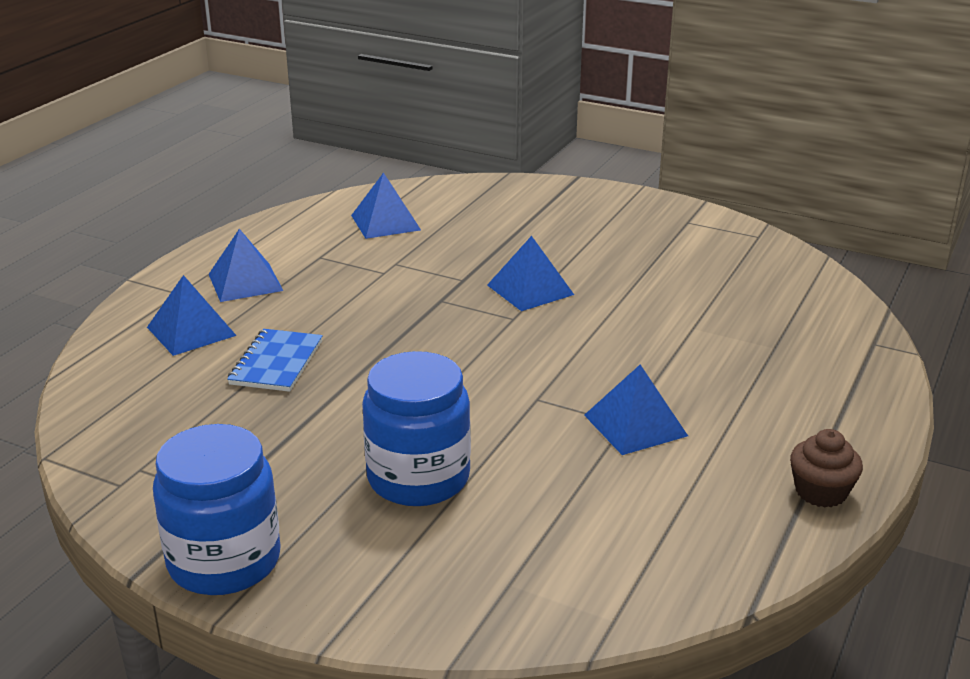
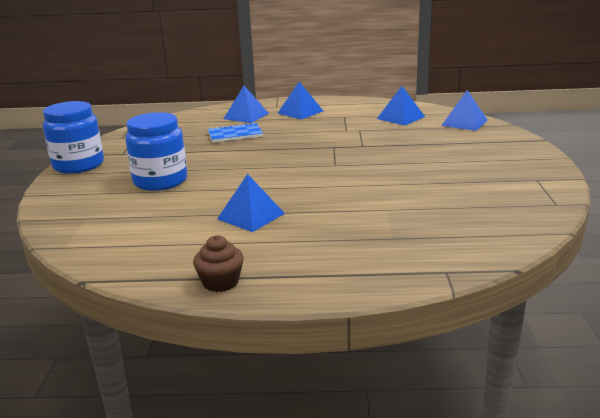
camera: 65 degrees right, 5 degrees down
blue pyramid [487,236,574,311] -> blue pyramid moved to [441,90,488,131]

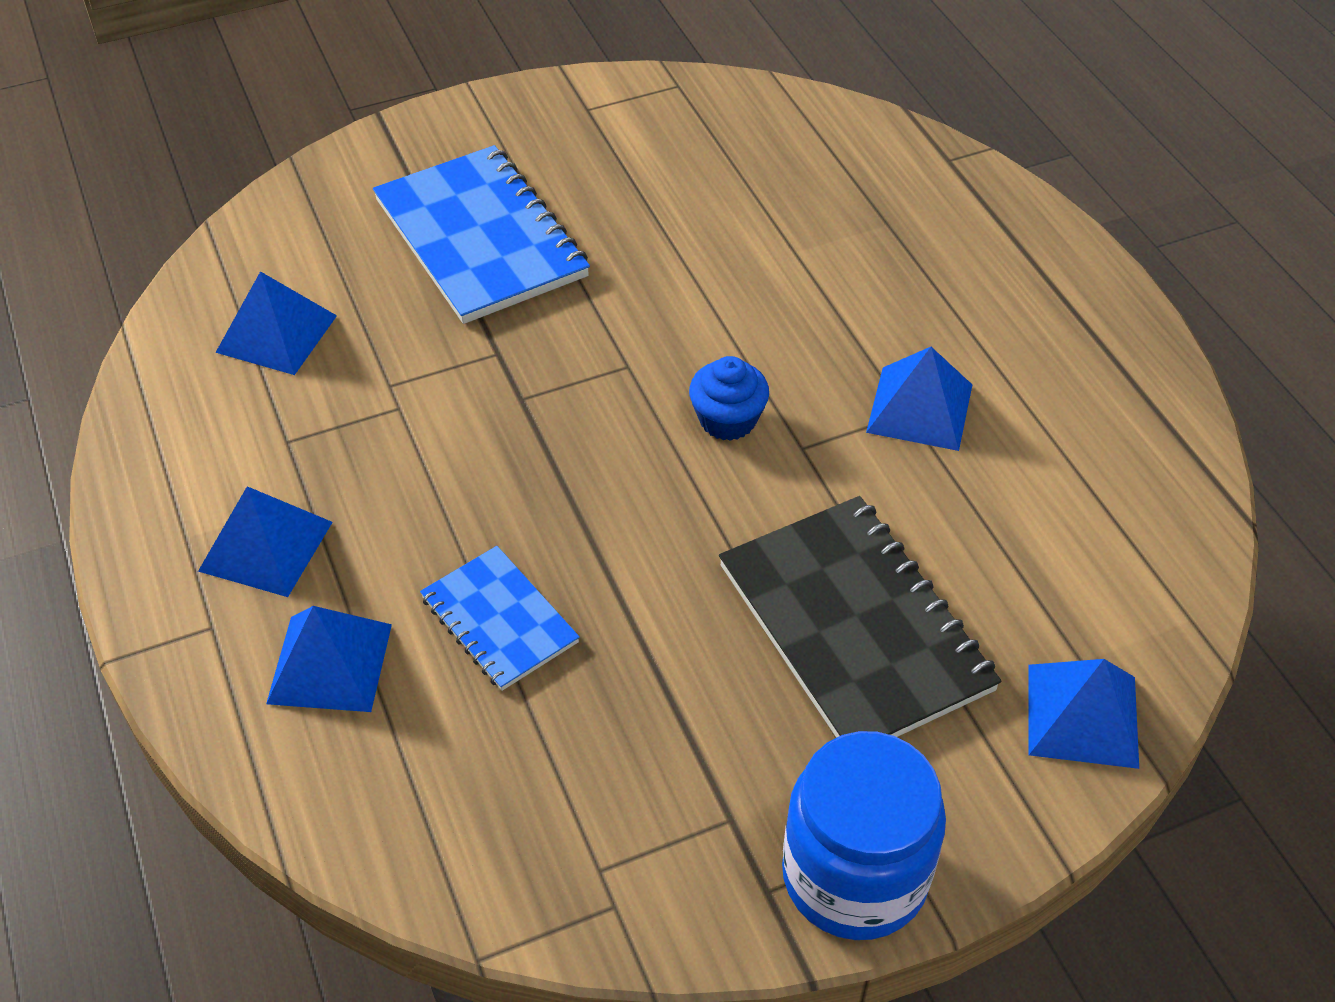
camera: 115 degrees left, 25 degrees up
blue jar [125,112,187,191] -> black notebook [719,496,1002,738]
brown cupcake [193,236,244,292] -> none
blue pyramid [441,90,488,131] -> blue pyramid moved to [1029,659,1139,769]
none -> blue notebook [373,145,590,324]
none -> blue cupcake [689,356,769,441]

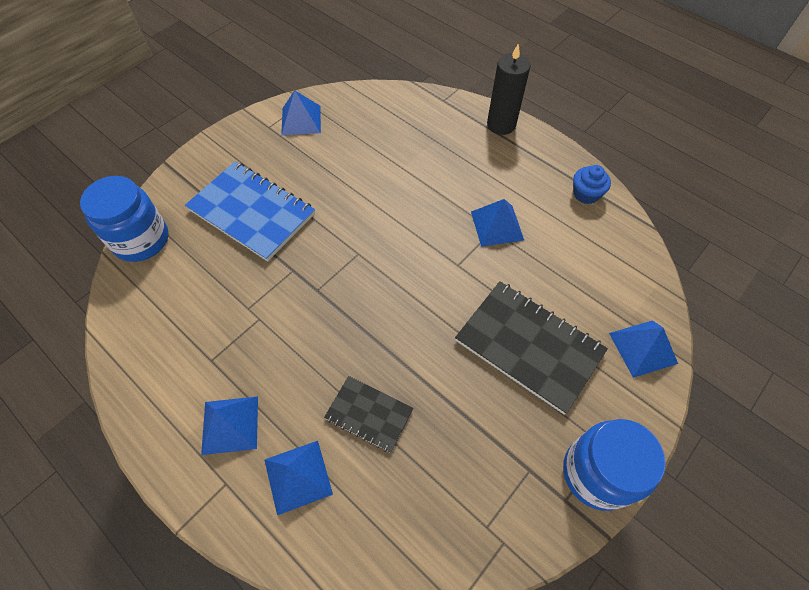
camera: 25 degrees left, 10 degrees up
blue pyramid [215,271,337,375] -> blue pyramid moved to [281,90,321,135]
blue notebook [420,546,580,691] -> black notebook [324,376,414,453]
blue cupcake [689,356,769,441] -> blue cupcake moved to [573,165,611,204]
none -> blue jar [80,176,168,262]
none -> black candle [487,44,531,135]

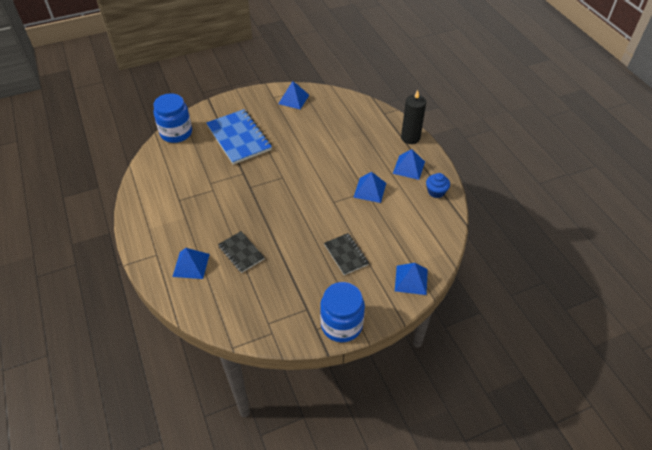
camera: 25 degrees right, 10 degrees down
blue pyramid [201,396,258,455] -> blue pyramid moved to [393,149,425,180]
black notebook [455,281,608,415] -> black notebook [324,233,369,275], size x0.56

